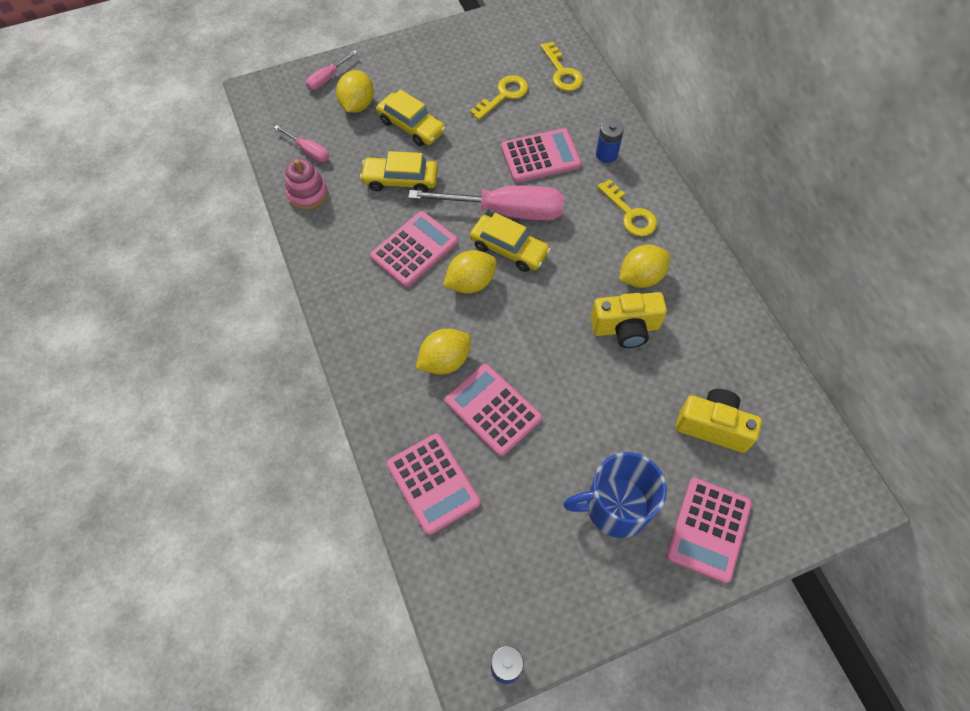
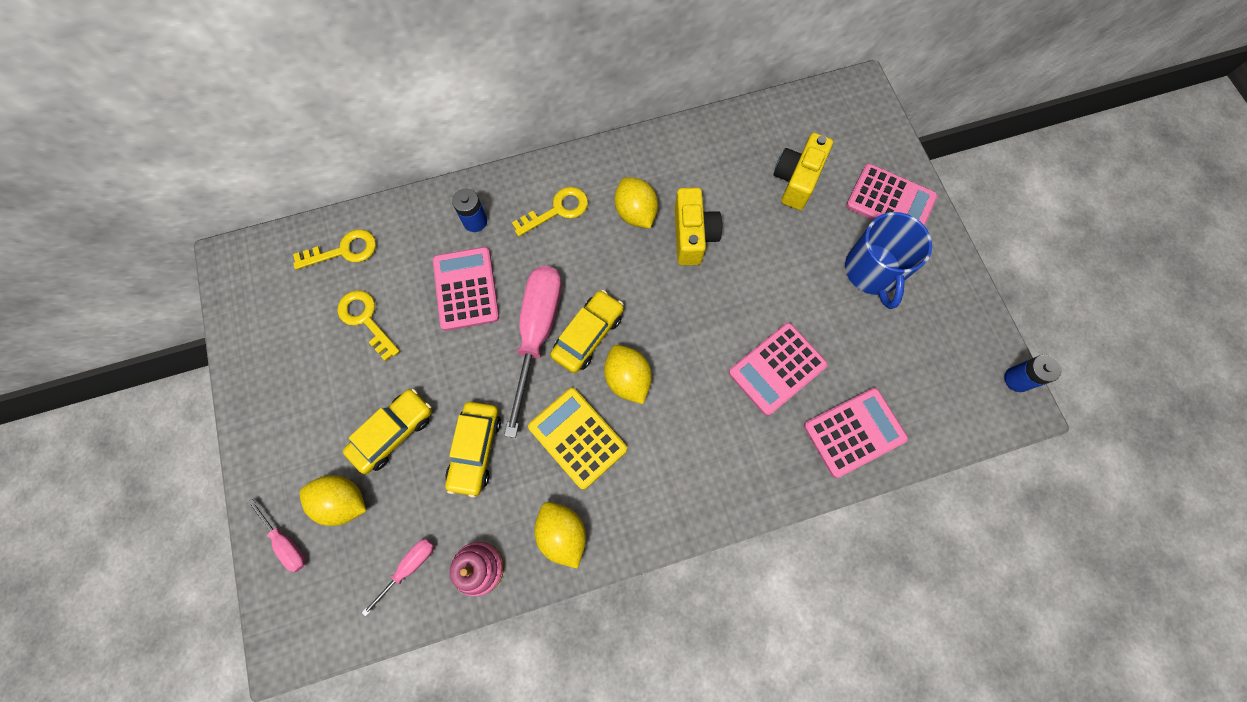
camera: 85 degrees left, 10 degrees up
pink calculator [370,211,458,287] -> yellow calculator [528,388,627,490]
yellow lemon [416,329,471,375] -> yellow lemon moved to [534,502,586,569]

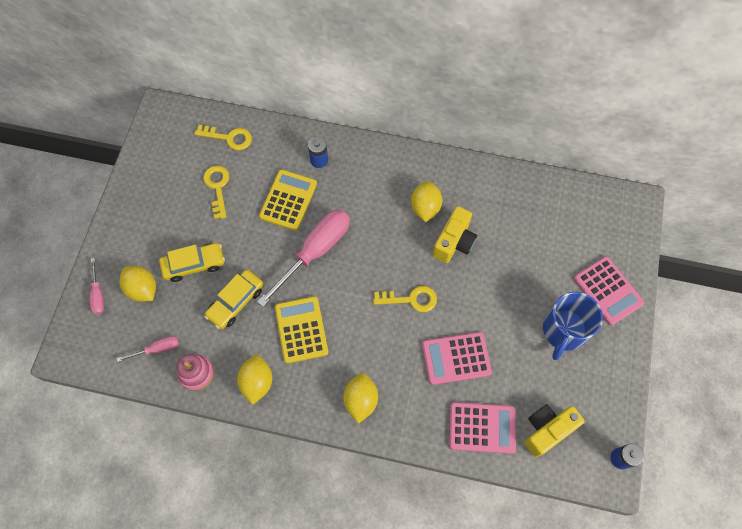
camera: 30 degrees right, 5 degrees down
pink calculator [433,247,499,331] -> yellow calculator [259,169,317,231]
yellow key [512,187,588,237] -> yellow key moved to [373,286,437,312]
yellow car [550,290,624,373] -> none
yellow lemon [604,345,652,404] -> yellow lemon moved to [343,373,378,424]
yellow camera [774,133,833,210] -> yellow camera moved to [524,404,585,457]

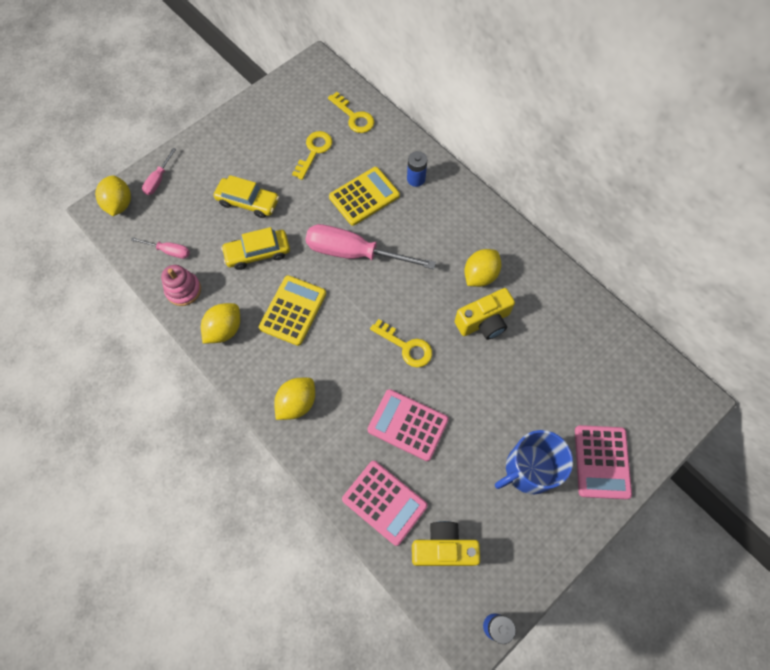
camera: 35 degrees right, 0 degrees up
yellow lemon [119,266,156,302] -> yellow lemon moved to [95,175,131,216]
pink screwdriver [257,209,350,307] -> pink screwdriver turned 150 degrees counterclockwise [306,224,436,269]

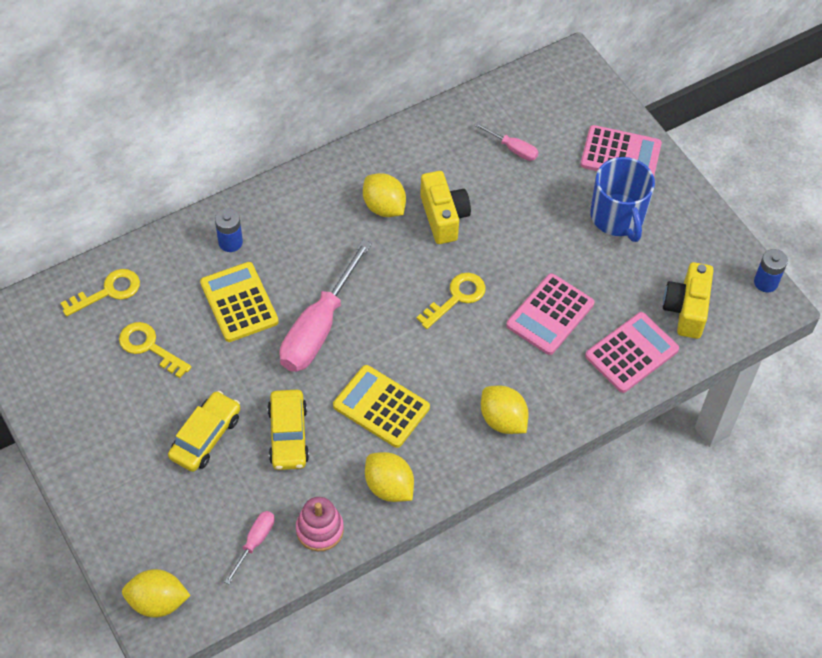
camera: 80 degrees left, 10 degrees down
pink screwdriver [142,148,176,195] -> pink screwdriver moved to [474,122,538,161]

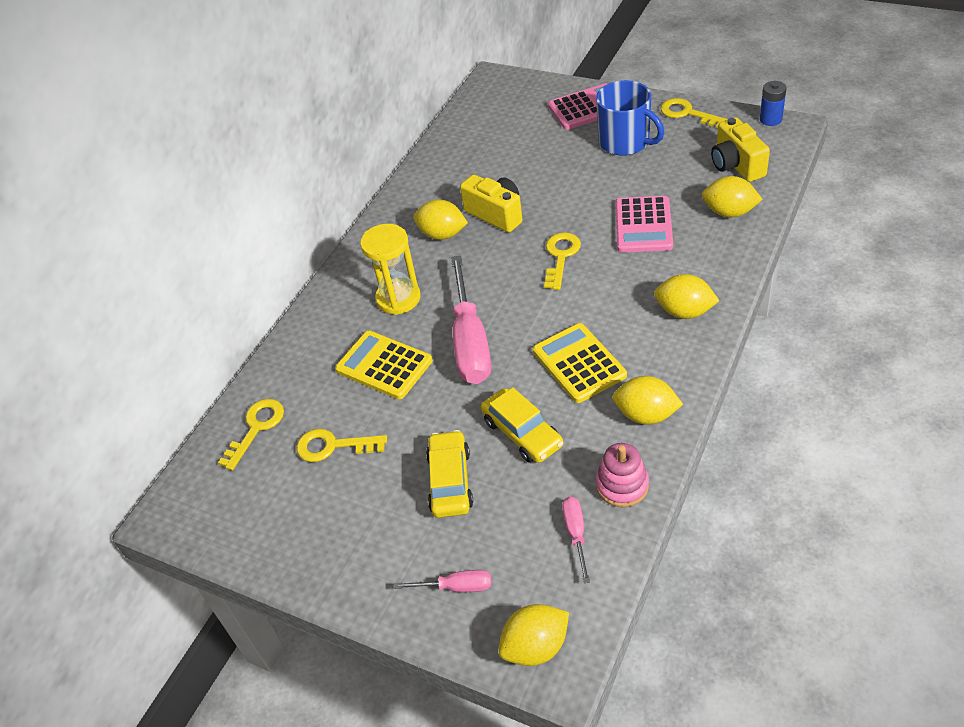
camera: 25 degrees left, 10 degrees down
blue battery [215,208,243,252] -> none
yellow calculator [333,365,430,448] -> yellow calculator turned 60 degrees clockwise [533,323,627,403]
pink screwdriver [474,122,538,161] -> pink screwdriver moved to [394,570,491,592]
pink calculator [585,312,679,393] -> yellow lemon [702,176,763,217]
none -> yellow hourglass [360,224,421,315]
none -> yellow key [660,98,728,128]

